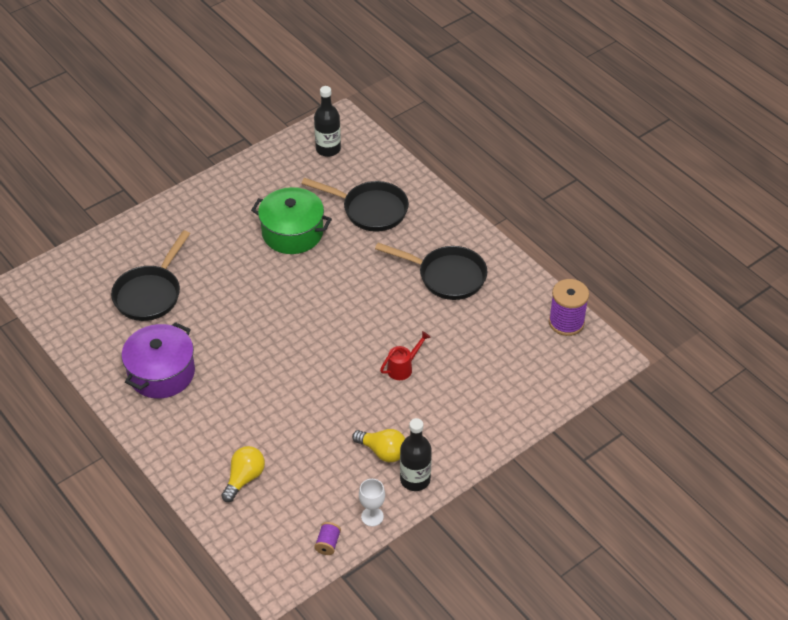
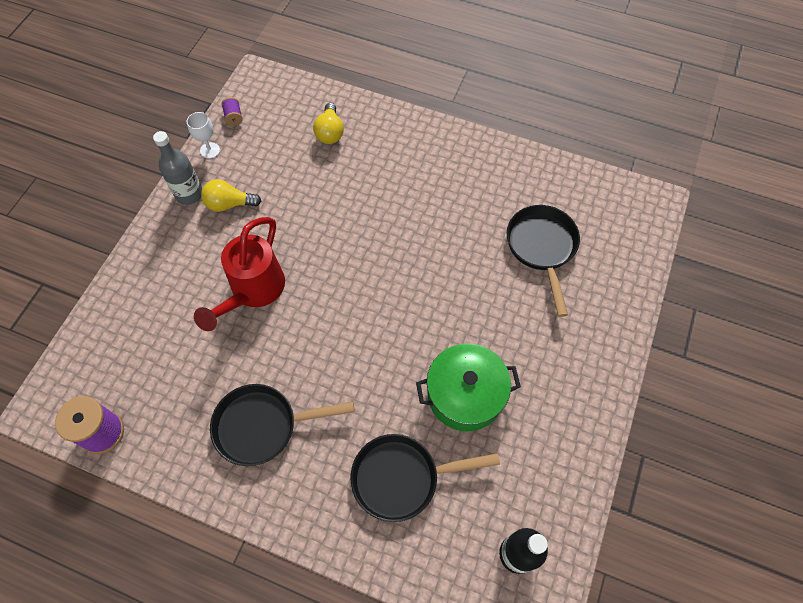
camera: 150 degrees right, 15 degrees up
purple pot [121,322,195,399] -> none
red watering can [380,331,431,380] -> red watering can [194,217,285,331], size x2.04
black bottle [400,418,432,491] -> grey bottle [153,131,202,205]

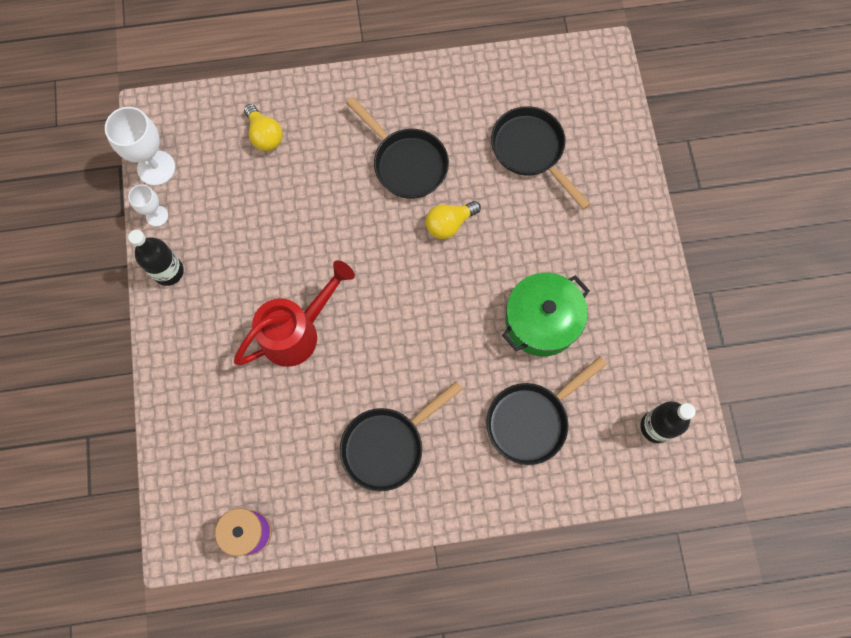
camera: 30 degrees left, 10 degrees up
grey bottle [153,131,202,205] -> black bottle [128,230,184,286]
red watering can [194,217,285,331] -> red watering can turned 120 degrees counterclockwise [234,260,355,367]
yellow light bulb [201,179,261,212] -> yellow light bulb moved to [426,201,481,239]
purple spool [222,97,243,126] -> white goblet [105,107,175,186]
none -> black pan [346,97,449,199]

